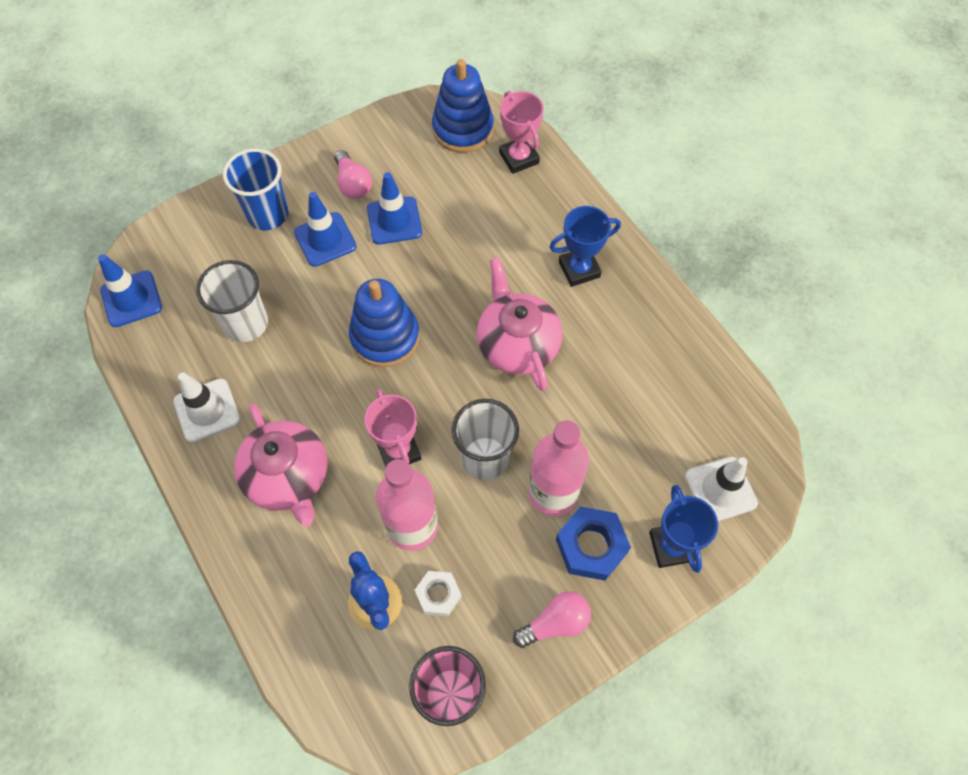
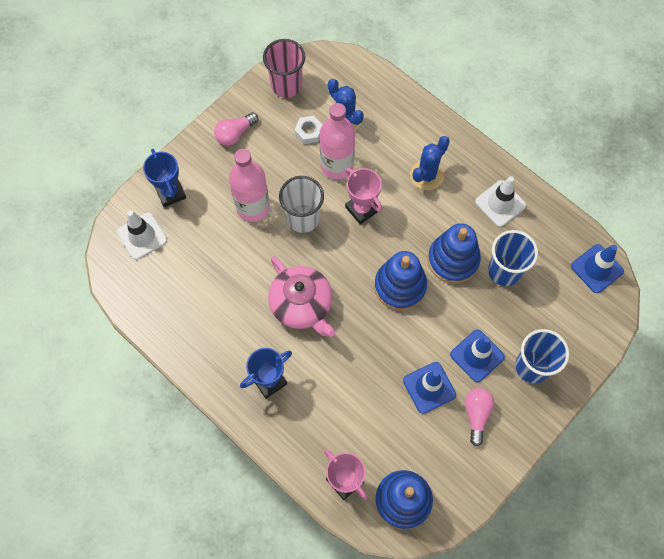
camera: 165 degrees right, 5 degrees up
white cup [196,260,268,342] -> blue cup [488,230,538,286]
pink teapot [234,403,328,527] -> blue cactus [410,136,450,190]
pink light bulb [334,150,372,199] -> pink light bulb turned 45 degrees clockwise [464,388,494,446]
blue nut [556,506,631,581] -> none
none -> blue stacking toy [428,223,481,284]

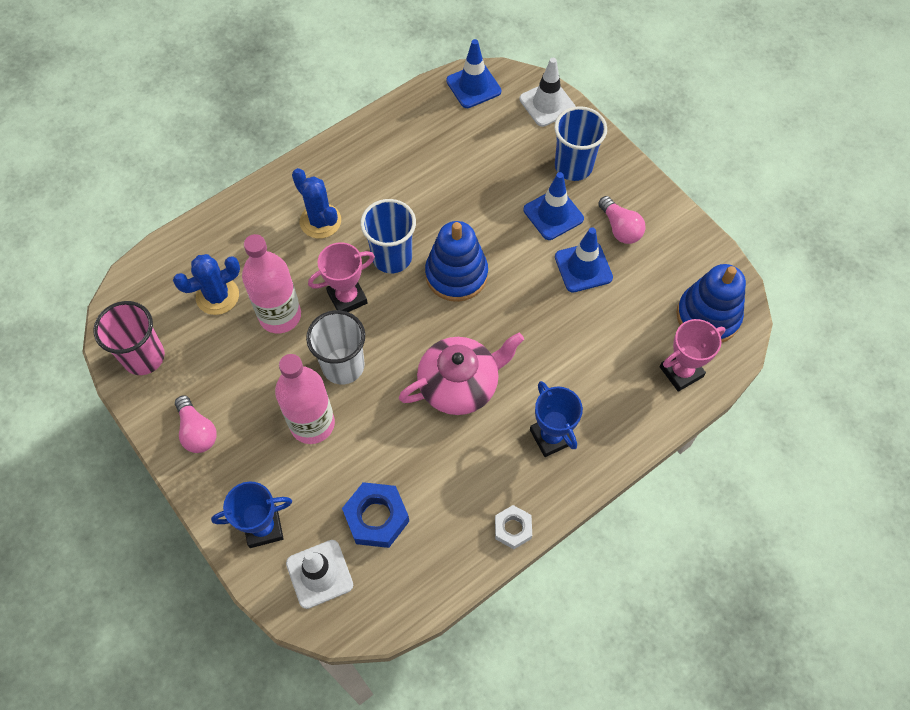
camera: 80 degrees left, 5 degrees down
white nut [295,116,322,144] -> white nut moved to [495,505,532,549]
blue stacking toy [428,223,481,284] -> none
pink light bulb [464,388,494,446] -> pink light bulb turned 135 degrees counterclockwise [598,196,645,244]
white traffic cone [475,176,526,227] -> white traffic cone moved to [519,58,576,127]
blue cup [488,230,538,286] -> blue cup moved to [360,199,416,273]
none -> blue nut [342,482,409,548]

